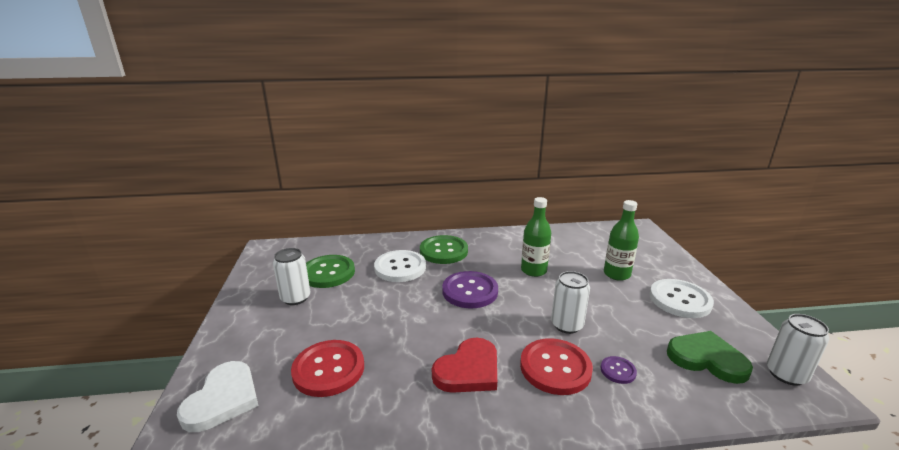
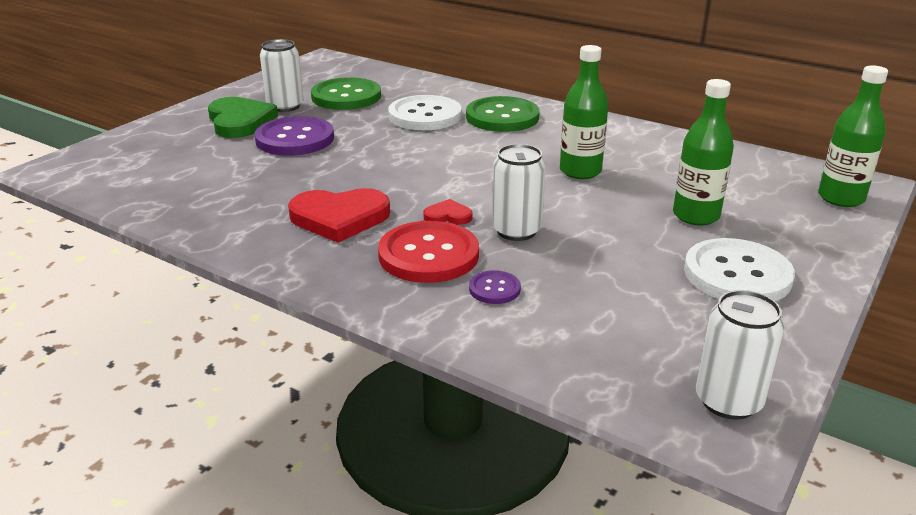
camera: 40 degrees right, 5 degrees up
white heart [177,361,258,432] -> none
red button [291,340,364,397] -> none
purple button [442,271,498,308] -> purple button moved to [255,116,334,155]
green heart [667,331,753,384] -> green heart moved to [208,97,278,138]
none -> red heart [423,199,473,225]
none -> green bottle [818,65,888,207]

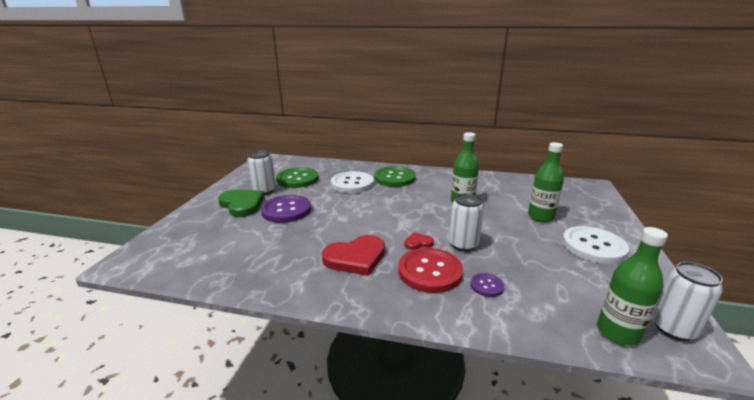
camera: 20 degrees left, 5 degrees down
green bottle [818,65,888,207] -> green bottle moved to [597,227,668,346]

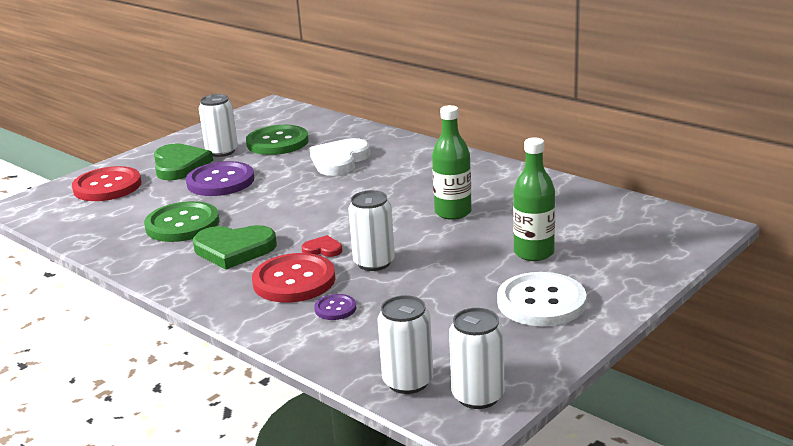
camera: 30 degrees right, 0 degrees up
red heart [322,235,385,276] -> green heart [193,225,277,269]
white button [331,171,374,193] -> white heart [310,138,370,176]
green button [374,166,416,187] -> green button moved to [144,201,219,242]
green bottle [597,227,668,346] -> white can [377,295,433,394]
none -> red button [72,166,142,201]

